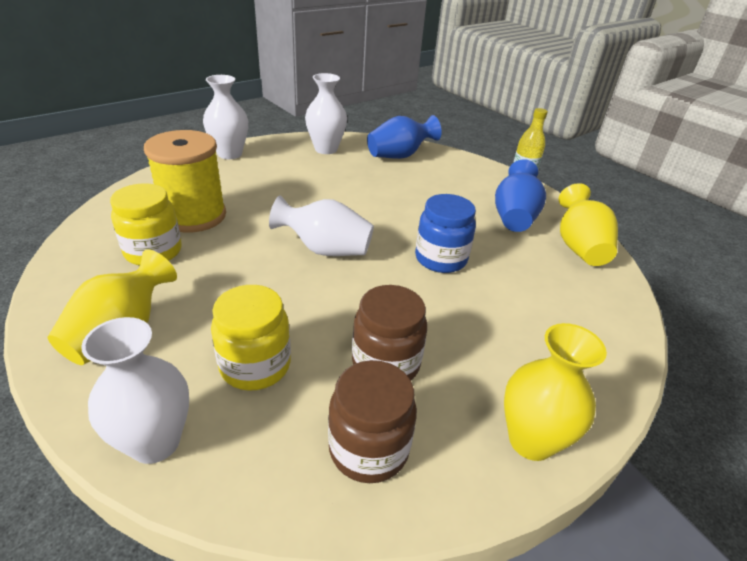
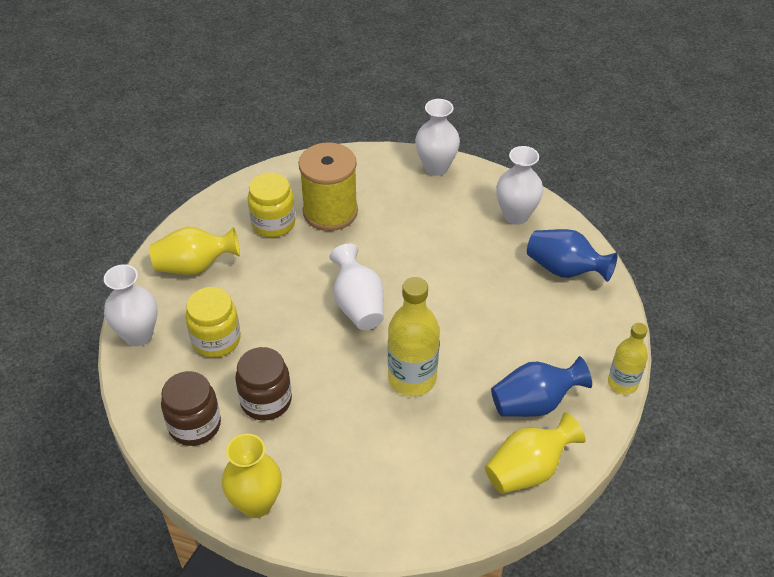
camera: 60 degrees right, 10 degrees up
blue jar [415,194,476,273] -> yellow bottle [388,277,440,396]

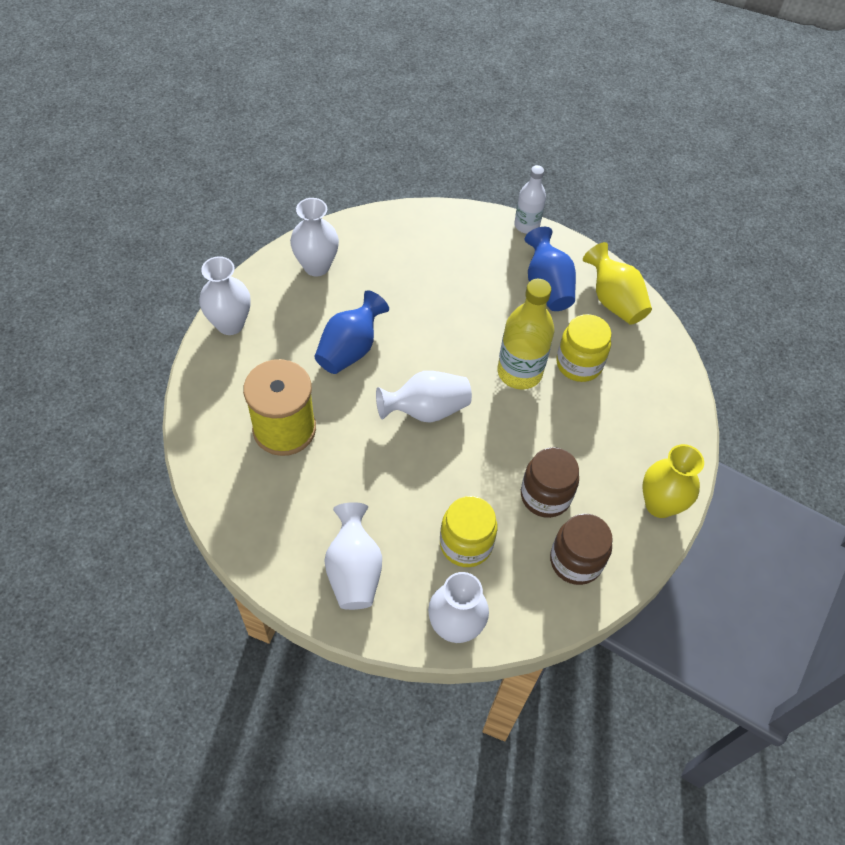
camera: 90 degrees left, 10 degrees up
yellow vase [150,227,240,275] -> white vase [324,502,382,610]
yellow jar [247,173,296,237] -> yellow jar moved to [556,314,611,382]
blue vase [527,229,618,282] -> blue vase moved to [315,290,389,374]
yellow bottle [608,323,648,395] -> white bottle [514,165,546,234]

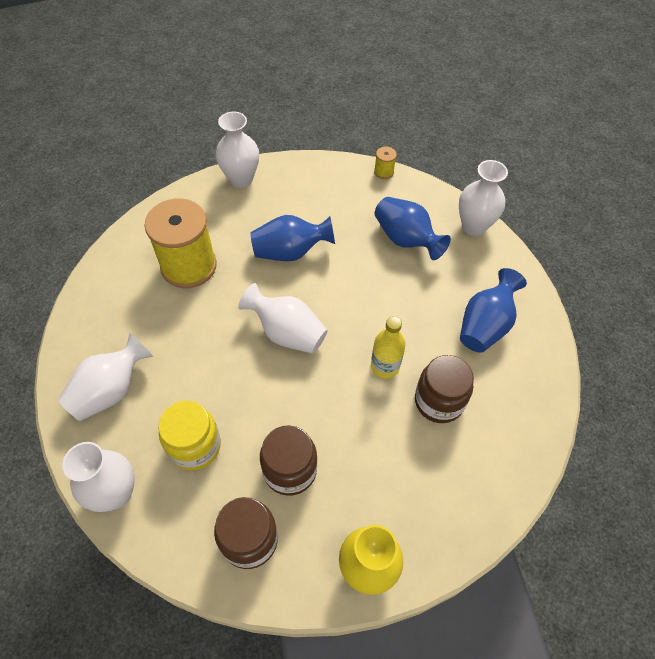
camera: 50 degrees right, 0 degrees up
white vase [290,198,339,276] -> white vase moved to [459,160,508,236]
yellow bottle [498,279,554,390] -> yellow bottle [371,316,405,379], size x0.62
white bottle [514,165,546,234] -> none
yellow jar [556,314,611,382] -> brown jar [415,355,474,423]
yellow vase [583,242,652,325] -> none
none -> yellow spool [374,147,397,179]
none -> blue vase [375,197,451,260]

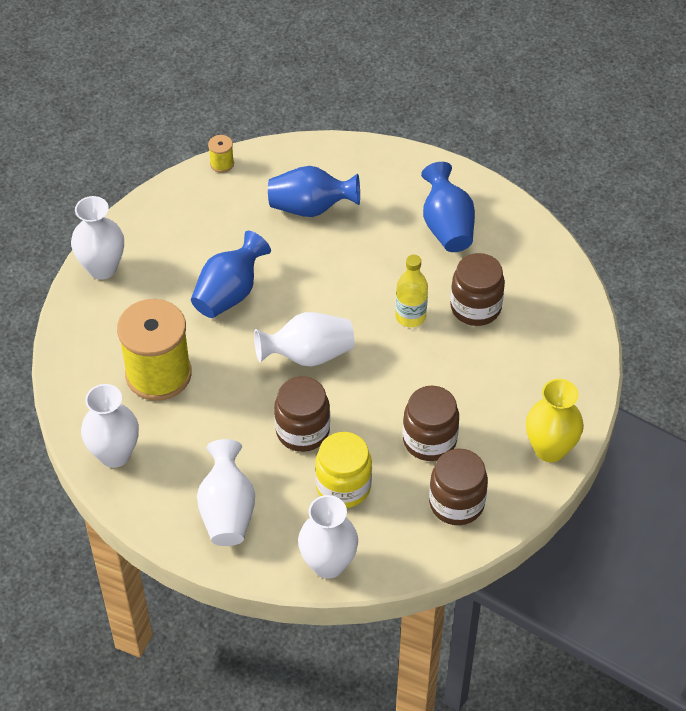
camera: 45 degrees left, 5 degrees down
white vase [459,160,508,236] -> white vase moved to [81,384,139,468]
none -> brown jar [274,376,330,452]

